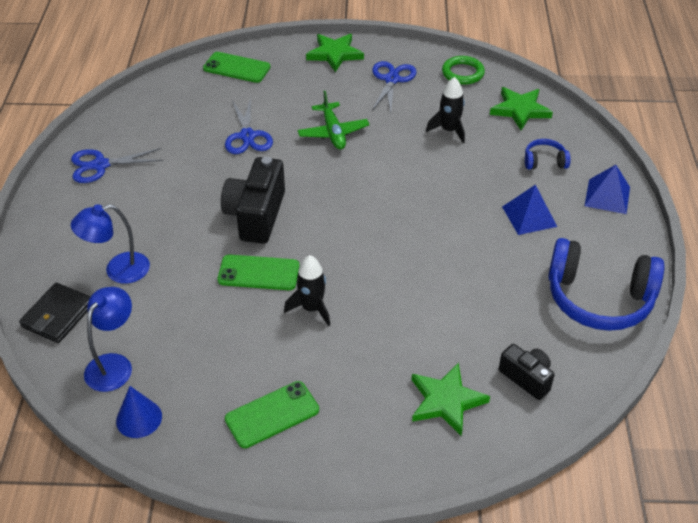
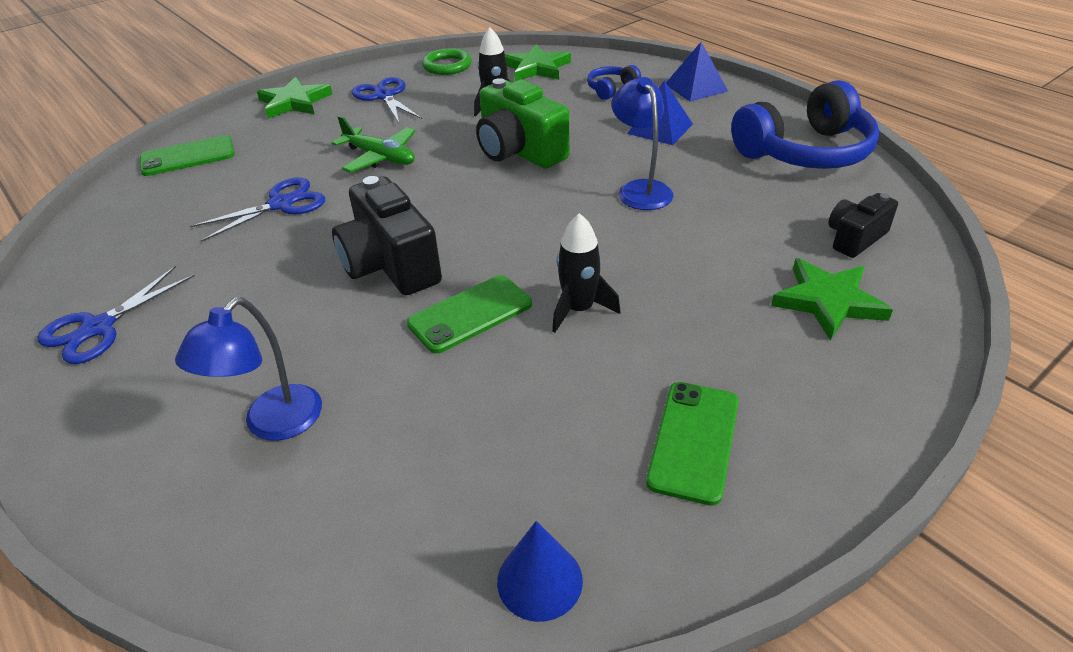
camera: 40 degrees left, 5 degrees down
black wallet [19,283,91,343] -> none
blue lamp [84,287,132,392] -> blue lamp moved to [611,77,673,210]
blue scissors [225,97,273,154] -> blue scissors turned 75 degrees counterclockwise [190,178,325,242]
black camera [499,344,555,400] -> black camera turned 45 degrees counterclockwise [828,193,898,258]
none -> green camera [476,78,570,169]

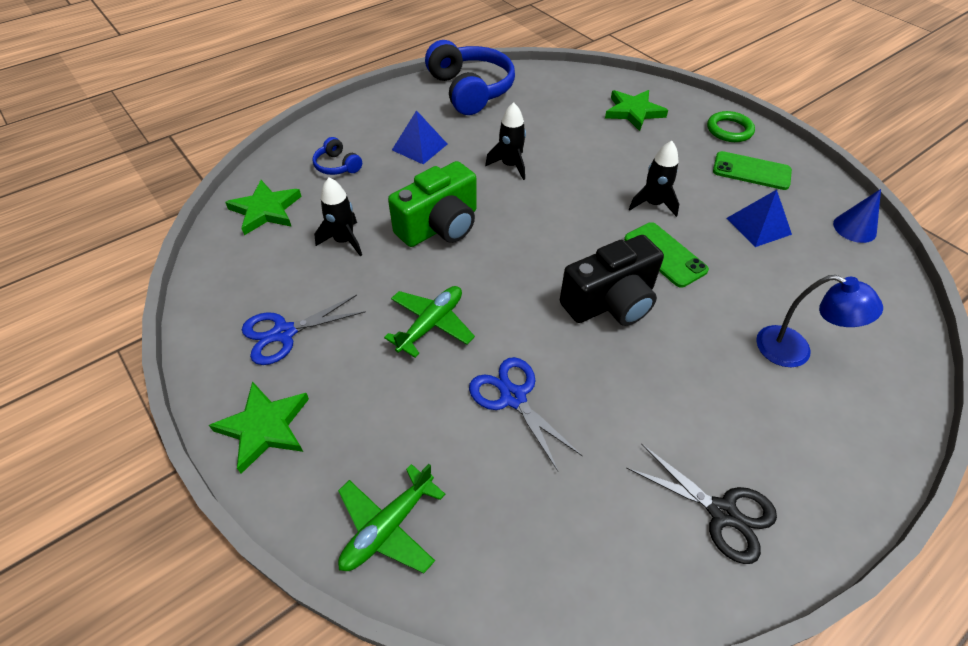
camera: 90 degrees left, 10 degrees up
blue scissors [38,266,195,364] -> black scissors [626,444,777,564]
green phone [140,135,235,176] -> green plane [338,464,446,573]
green ring [422,48,472,75] -> green ring moved to [707,111,755,142]
blue lamp [611,77,673,210] -> black rocket [485,102,526,180]
blue pyramid [666,42,728,102] -> blue pyramid moved to [727,190,792,247]
black camera [828,193,898,258] -> none

